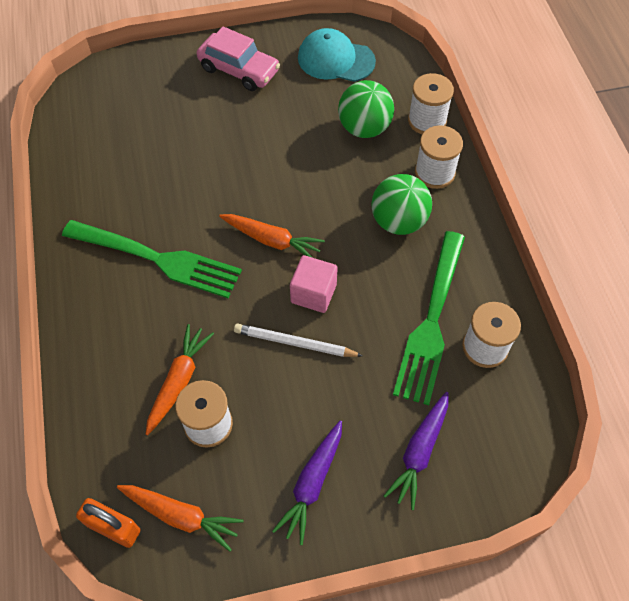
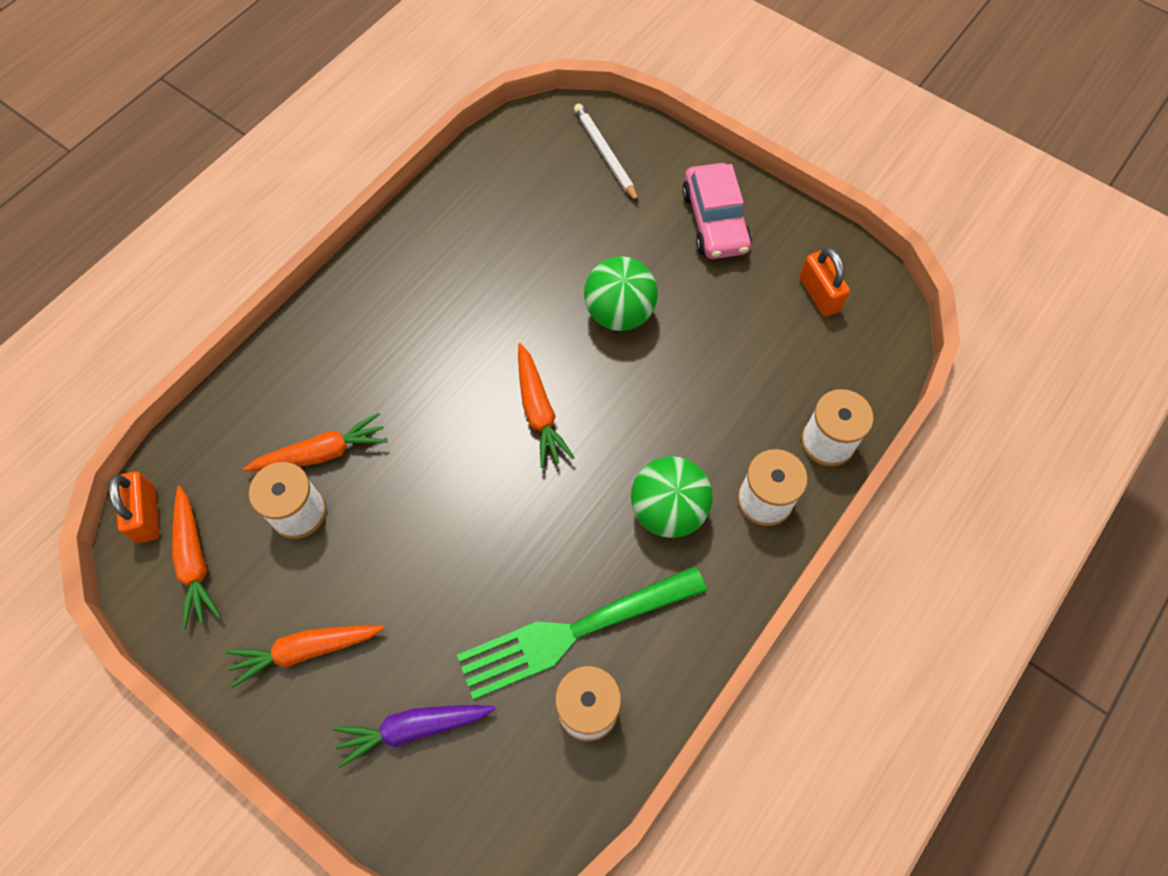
camera: 50 degrees right, 5 degrees up
green fork [62,220,242,298] -> none
white pencil [234,323,363,357] -> white pencil moved to [574,103,639,203]
purple carrot [272,420,342,545] -> orange carrot [226,625,384,688]
pink cube [290,255,338,313] -> none
turquoise cap [298,28,376,82] -> orange padlock [799,247,850,317]
green ball [338,80,394,138] -> green ball moved to [584,256,658,331]

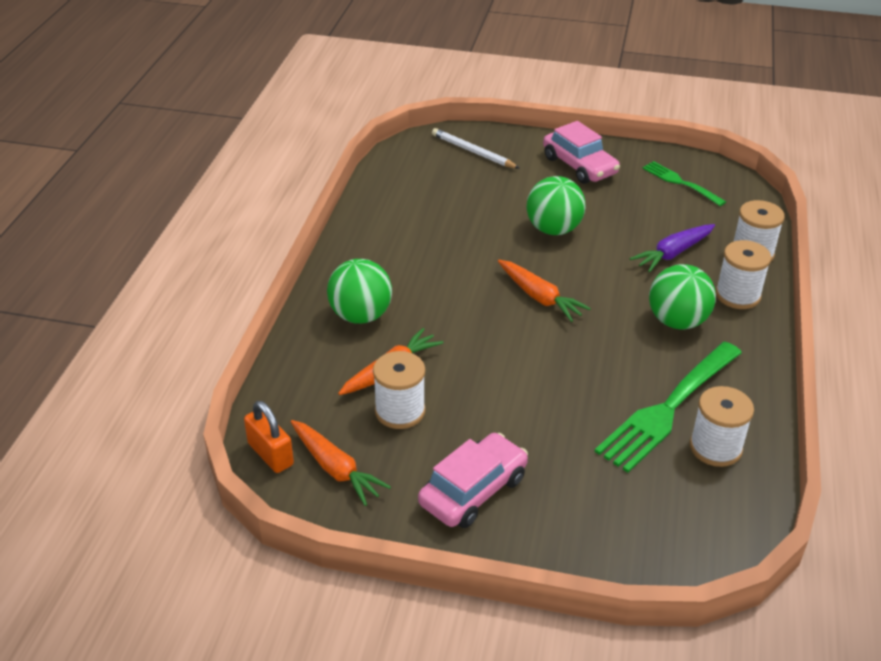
camera: 25 degrees left, 25 degrees down
orange carrot [226,625,384,688] -> pink car [418,433,528,528]
purple carrot [333,705,495,768] -> purple carrot moved to [630,224,715,273]
orange padlock [799,247,850,317] -> green fork [642,161,726,206]
none -> green ball [327,259,392,324]

